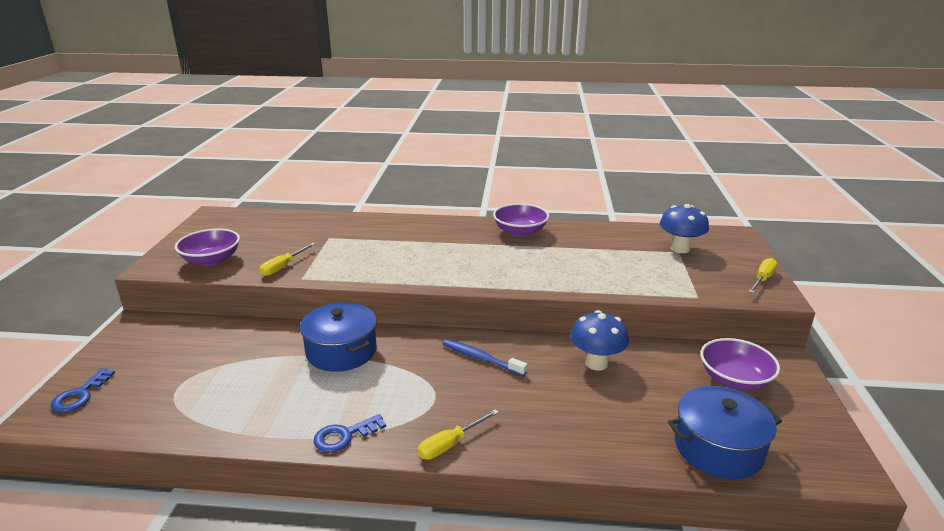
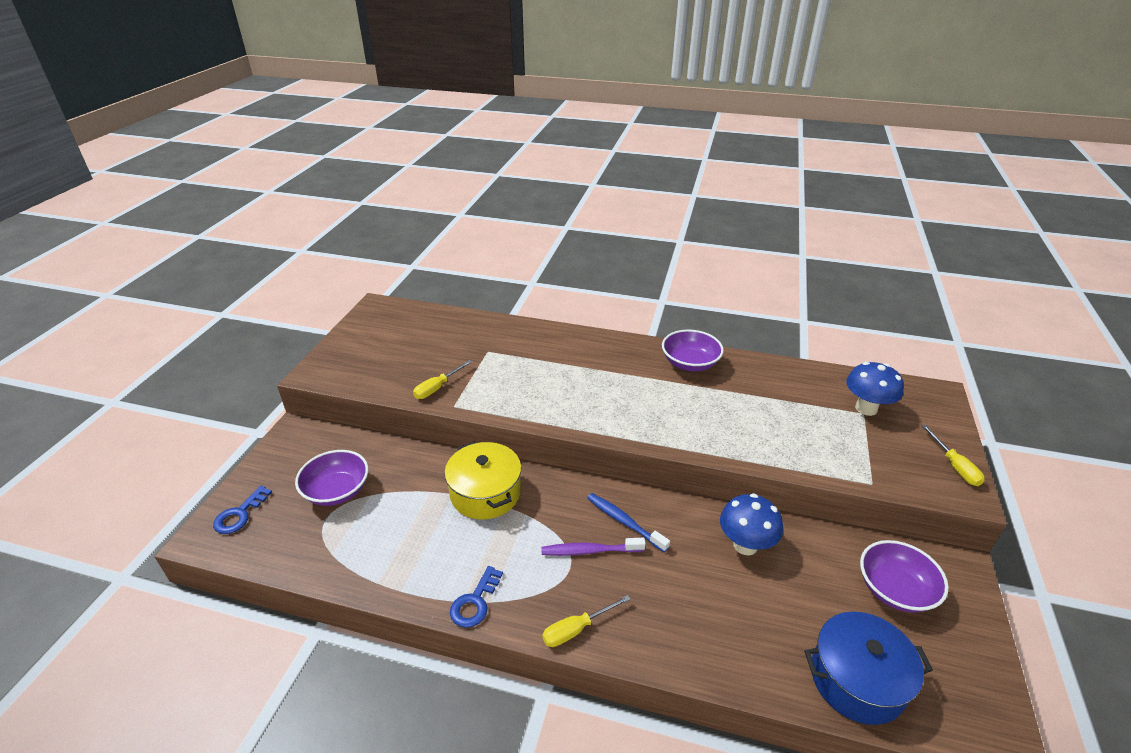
camera: 10 degrees right, 10 degrees up
purple bowl [175,228,240,266] -> purple bowl moved to [295,450,368,506]
blue pot [300,302,377,372] -> yellow pot [445,442,521,520]
blue key [313,414,386,453] -> blue key turned 45 degrees counterclockwise [450,566,503,628]
yellow screwdriver [748,258,777,293] -> yellow screwdriver turned 120 degrees clockwise [921,425,985,486]
none -> purple toothbrush [541,538,646,556]

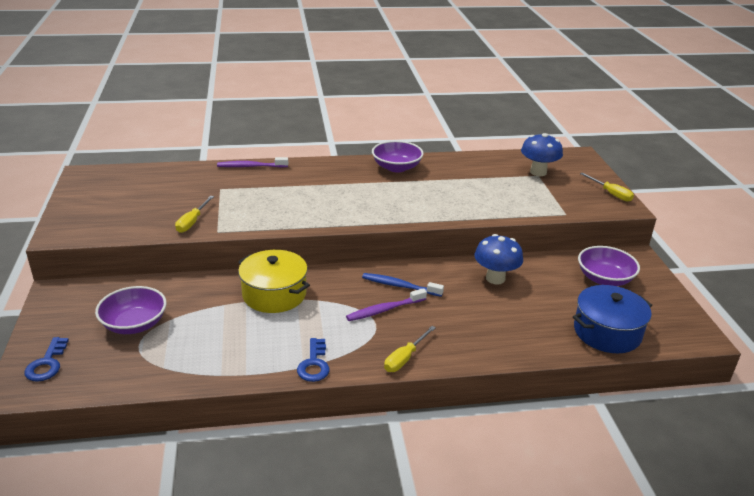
camera: 25 degrees left, 5 degrees down
none -> purple toothbrush [217,157,288,168]

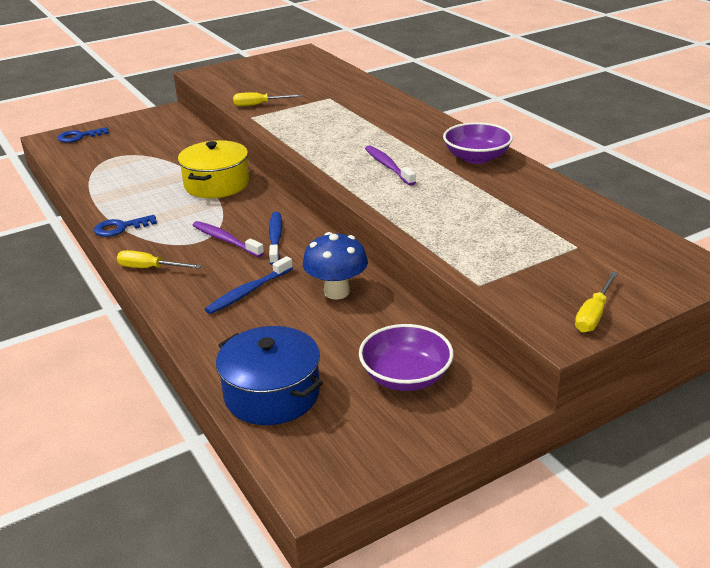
camera: 70 degrees right, 0 degrees up
purple bowl [95,286,166,334] -> none
purple toothbrush [217,157,288,168] -> purple toothbrush moved to [365,145,416,186]
blue mushroom [521,133,563,176] -> none
none -> blue toothbrush [205,256,293,314]

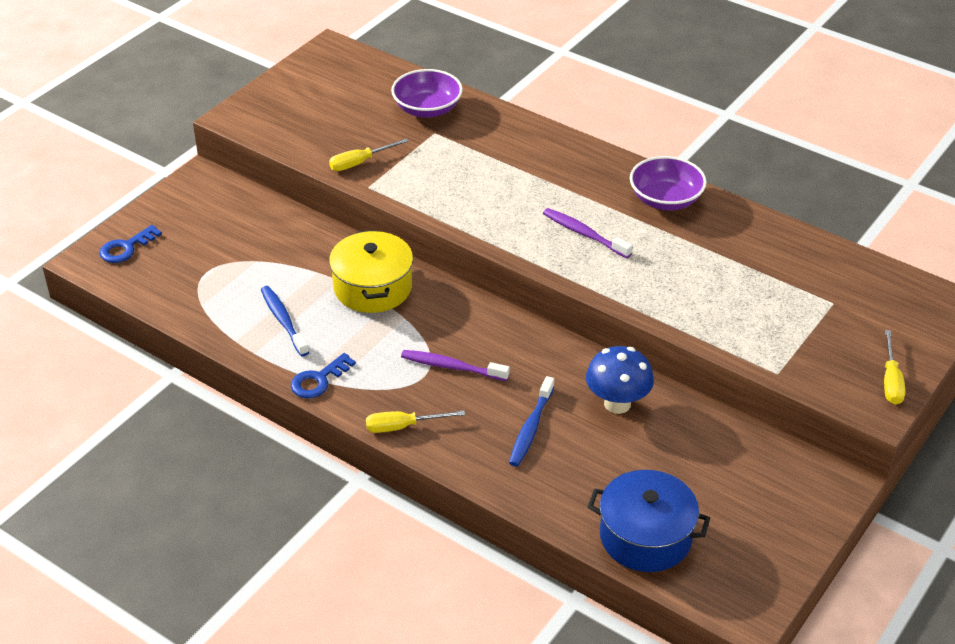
camera: 25 degrees left, 10 degrees up
blue toothbrush [269,212,282,265] -> blue toothbrush moved to [261,286,309,356]
purple bowl [359,324,454,391] -> purple bowl moved to [391,69,463,118]

